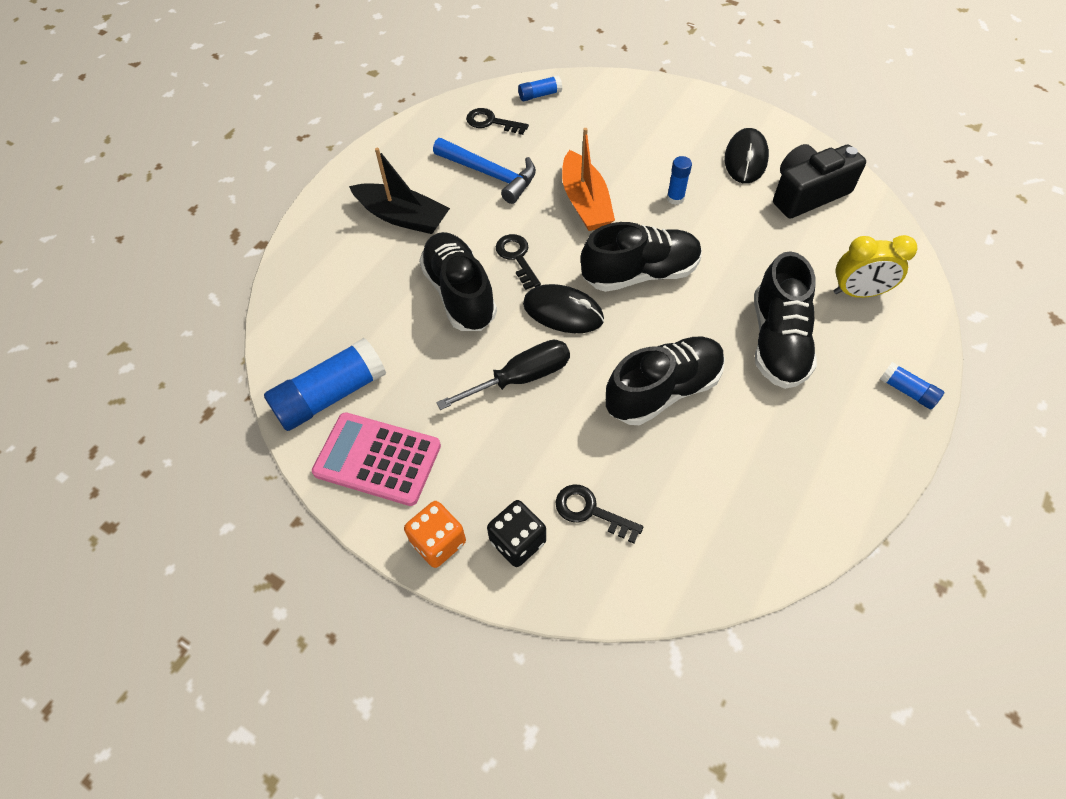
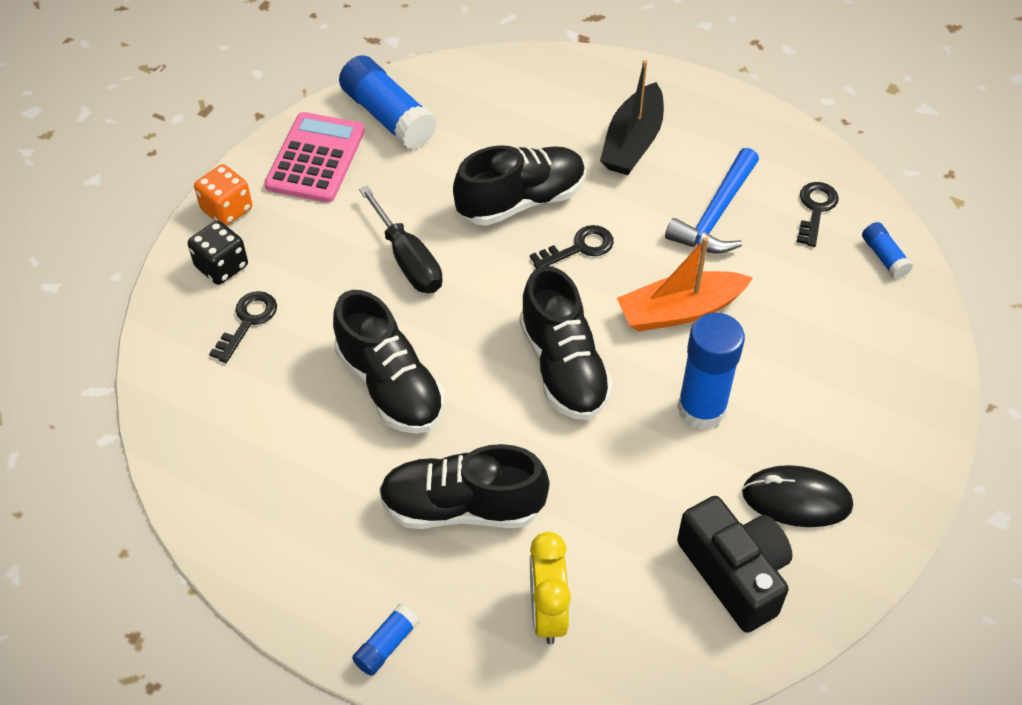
camera: 85 degrees right, 5 degrees down
black mouse [523,284,604,333] -> none
blue glue stick [667,156,692,205] -> blue glue stick [677,313,745,430], size x2.02

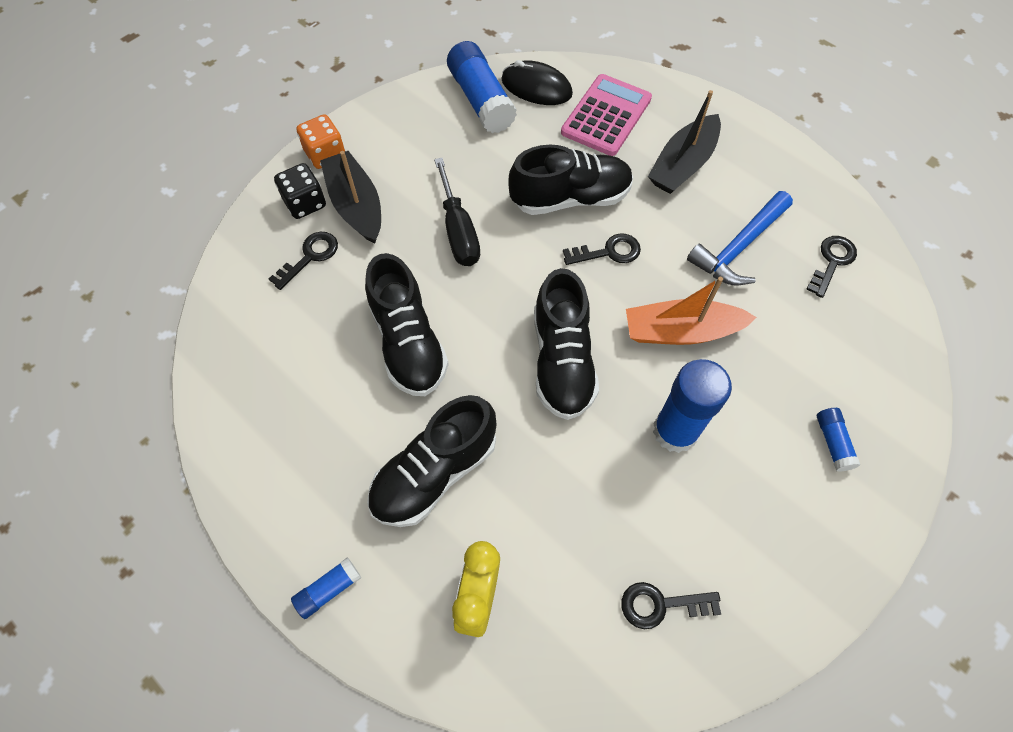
camera: 15 degrees right, 10 degrees up
pink calculator [264,112,365,203] -> pink calculator moved to [561,74,652,156]
black shoe [379,444,549,529] -> black shoe turned 60 degrees counterclockwise [367,395,497,527]
black camera [677,496,793,633] -> black key [621,582,721,629]
black mouse [742,465,853,527] -> black mouse moved to [501,60,573,105]
blue glue stick [862,222,913,279] -> blue glue stick moved to [816,408,860,472]
none -> black boat [320,151,381,244]

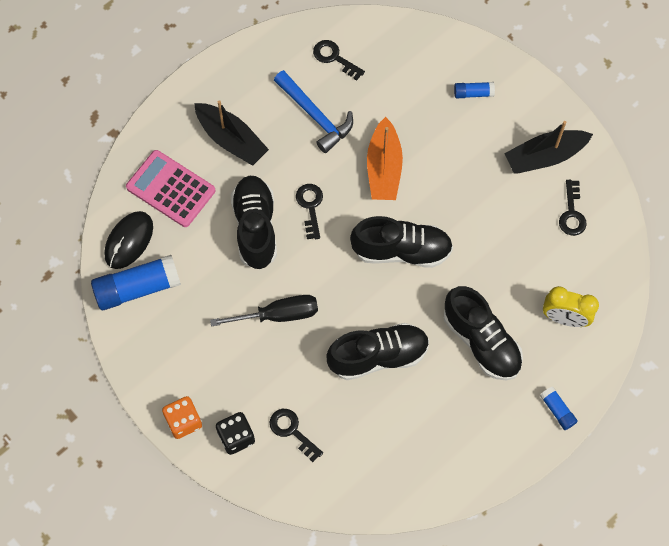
camera: 85 degrees left, 5 degrees up
black boat [320,151,381,244] -> black boat moved to [504,121,593,174]
blue glue stick [653,359,732,453] -> none

